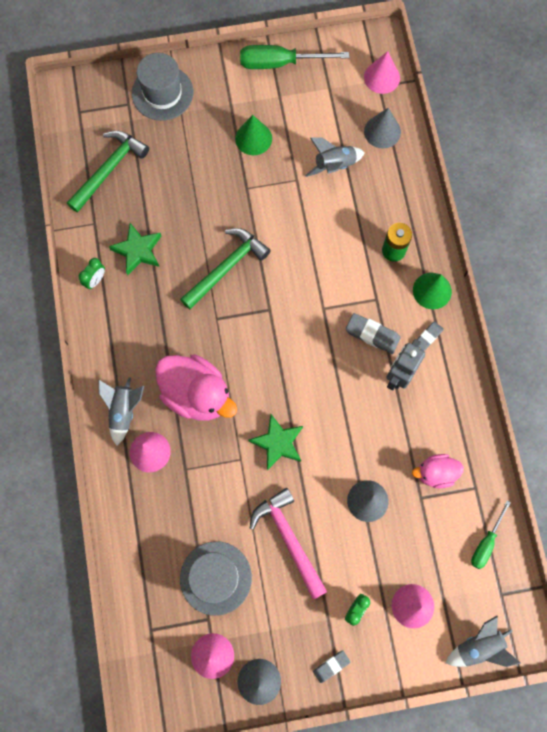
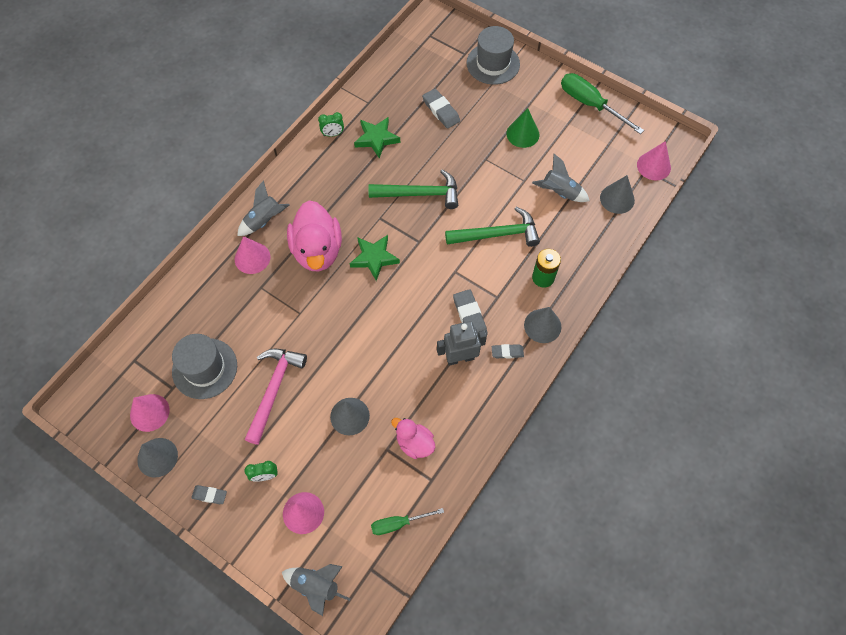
camera: 45 degrees right, 10 degrees down
green hammer [67,131,149,213] -> green hammer moved to [445,207,540,247]
green star [248,414,303,470] -> green star moved to [350,235,400,281]
green cone [413,273,452,309] -> grey cone [524,307,561,343]
none -> grey eraser [422,89,460,129]

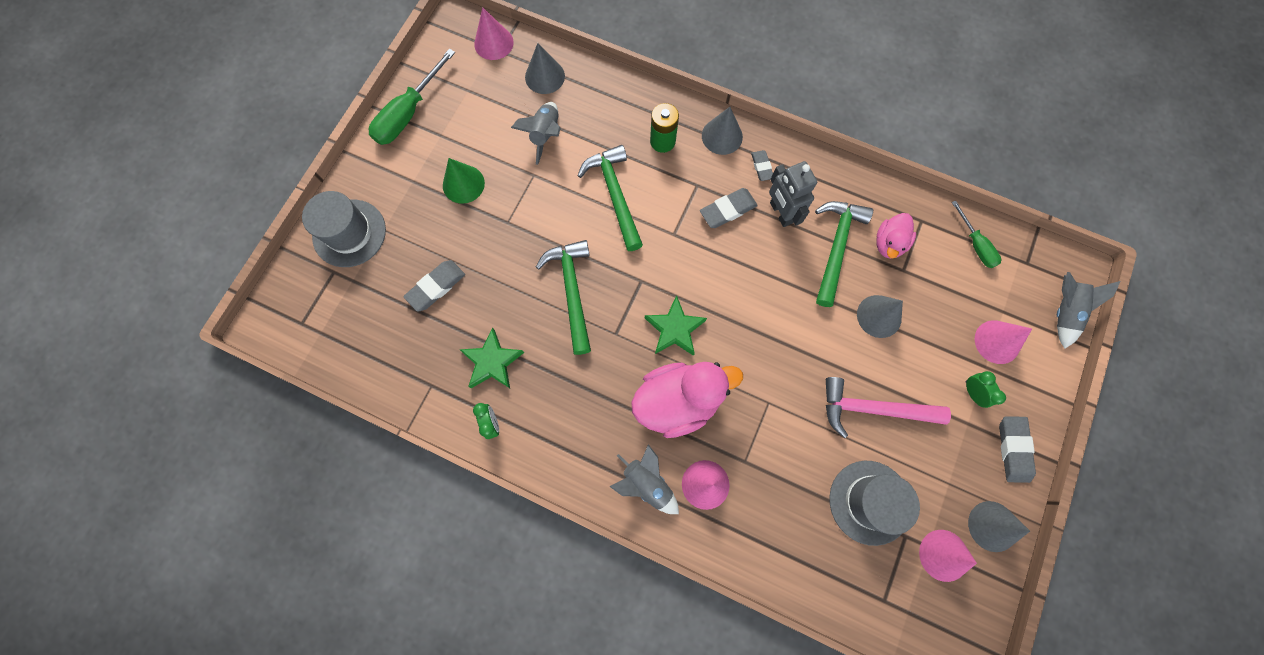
camera: 100 degrees left, 10 degrees up
grey eraser [191,485,227,504] -> grey eraser [999,416,1036,483], size x1.59
none -> green hammer [815,201,873,307]

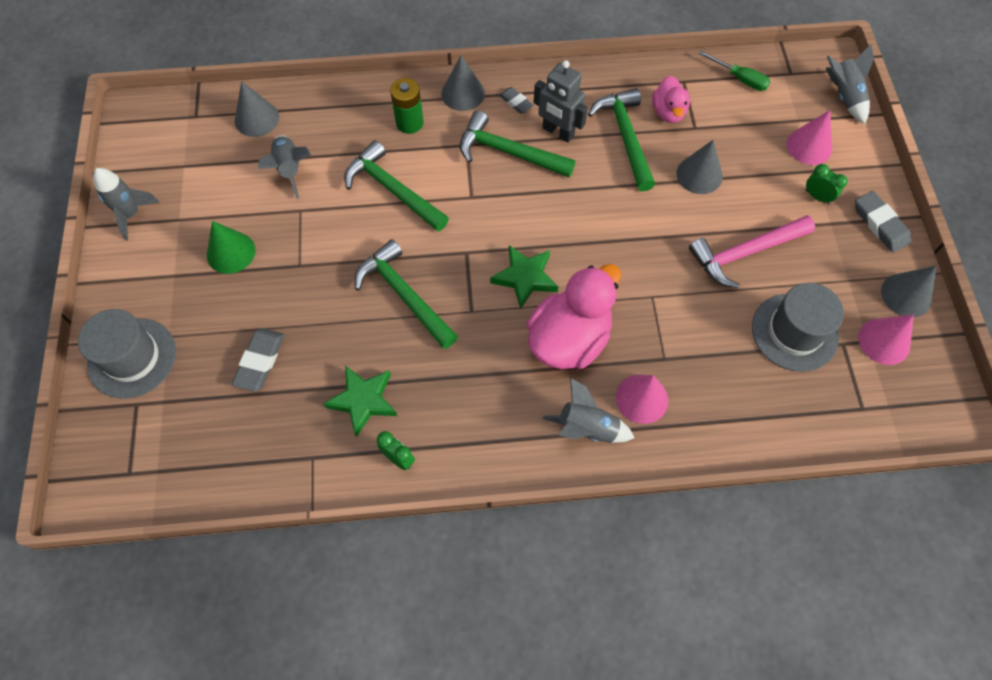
camera: 30 degrees left, 10 degrees down
green screwdriver [369,49,455,145] -> grey rocket [93,168,160,240]
pink cone [474,7,514,60] -> none
grey eraser [700,188,758,228] -> green hammer [460,110,575,177]

